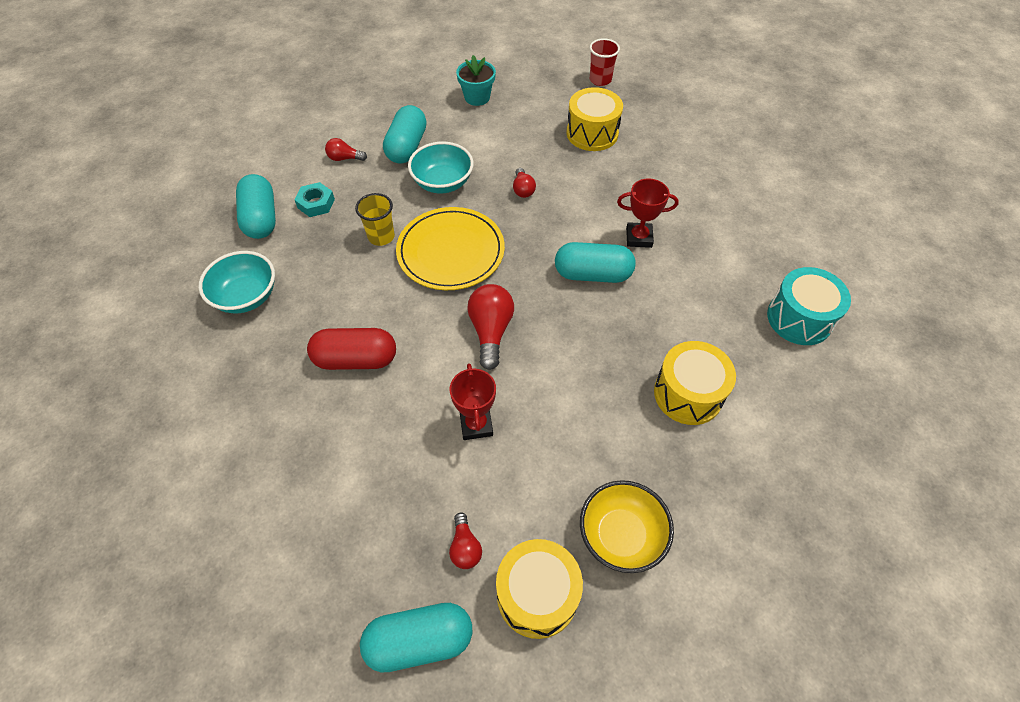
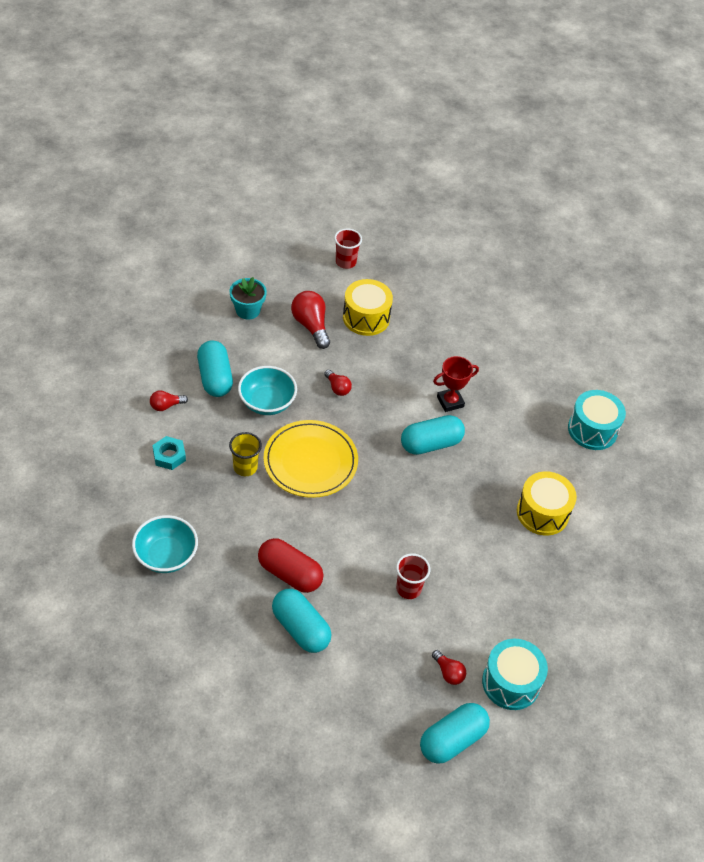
camera: 30 degrees left, 5 degrees down
turquoise capsule [236,174,276,239] -> turquoise capsule moved to [272,589,332,653]
red capsule [307,328,396,370] -> red capsule turned 60 degrees clockwise [258,538,324,593]
red trophy [450,363,496,440] -> red cup [396,553,430,599]
red light bulb [467,284,514,370] -> red light bulb moved to [291,291,330,349]
yellow drum [496,539,583,639] -> turquoise drum [482,639,548,710]
yellow bowl [580,480,674,573] -> none

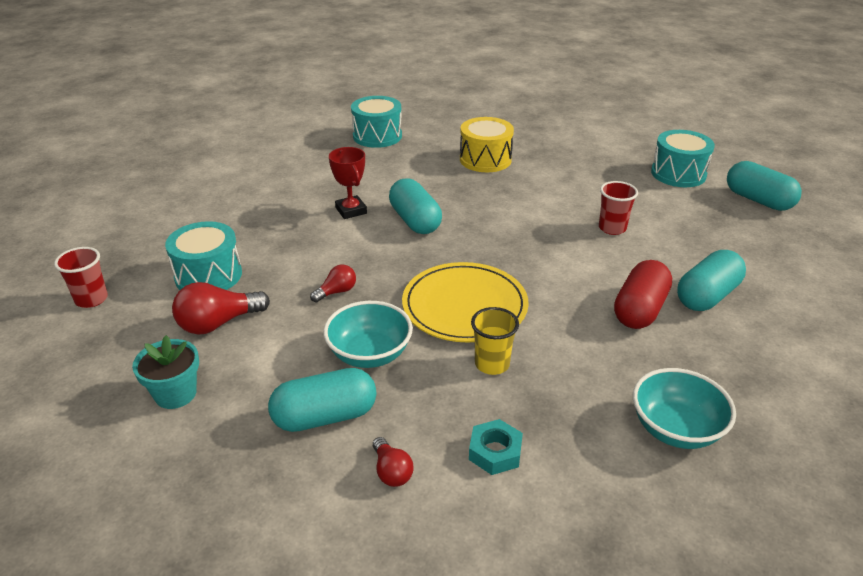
camera: 90 degrees left, 15 degrees down
yellow drum [343,279,393,336] -> turquoise drum [165,221,242,290]
red light bulb [432,650,466,685] -> none

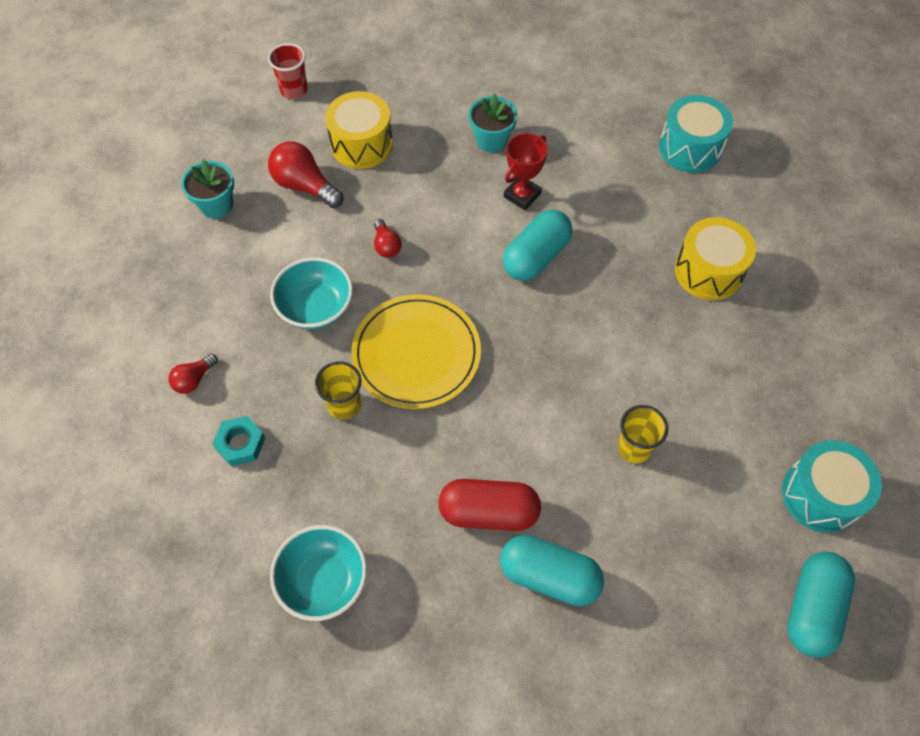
camera: 65 degrees right, 25 degrees up
turquoise drum [165,221,242,290] -> yellow drum [325,91,393,169]
turquoise capsule [268,368,377,432] -> none
red light bulb [310,265,356,303] -> red light bulb turned 45 degrees clockwise [374,219,402,258]
red cup [599,181,638,235] -> yellow cup [617,405,668,463]
none -> turquoise flower pot [469,93,518,152]

